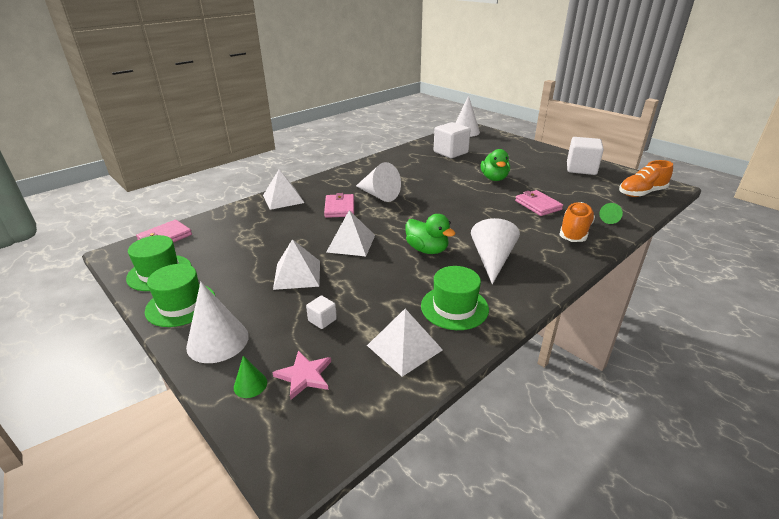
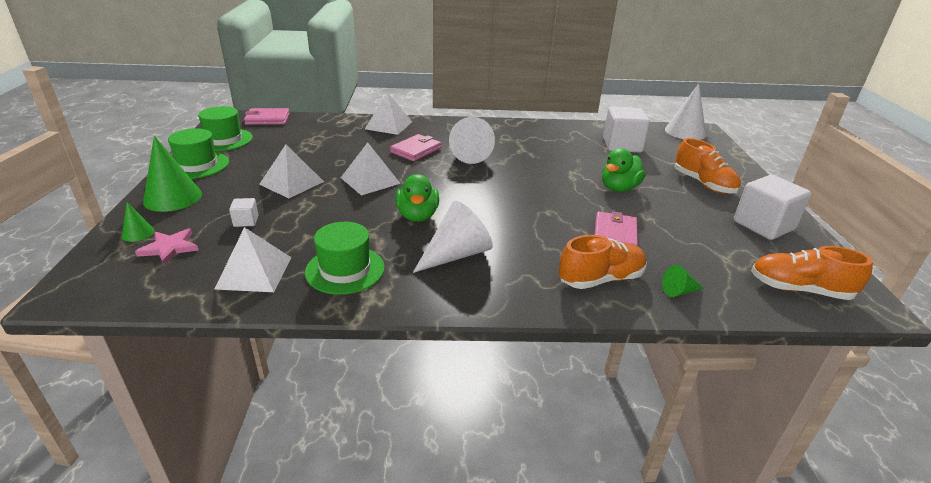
camera: 40 degrees right, 0 degrees up
white cone [186,282,249,363] -> green cone [143,136,202,212]
none -> orange shoe [675,138,741,194]

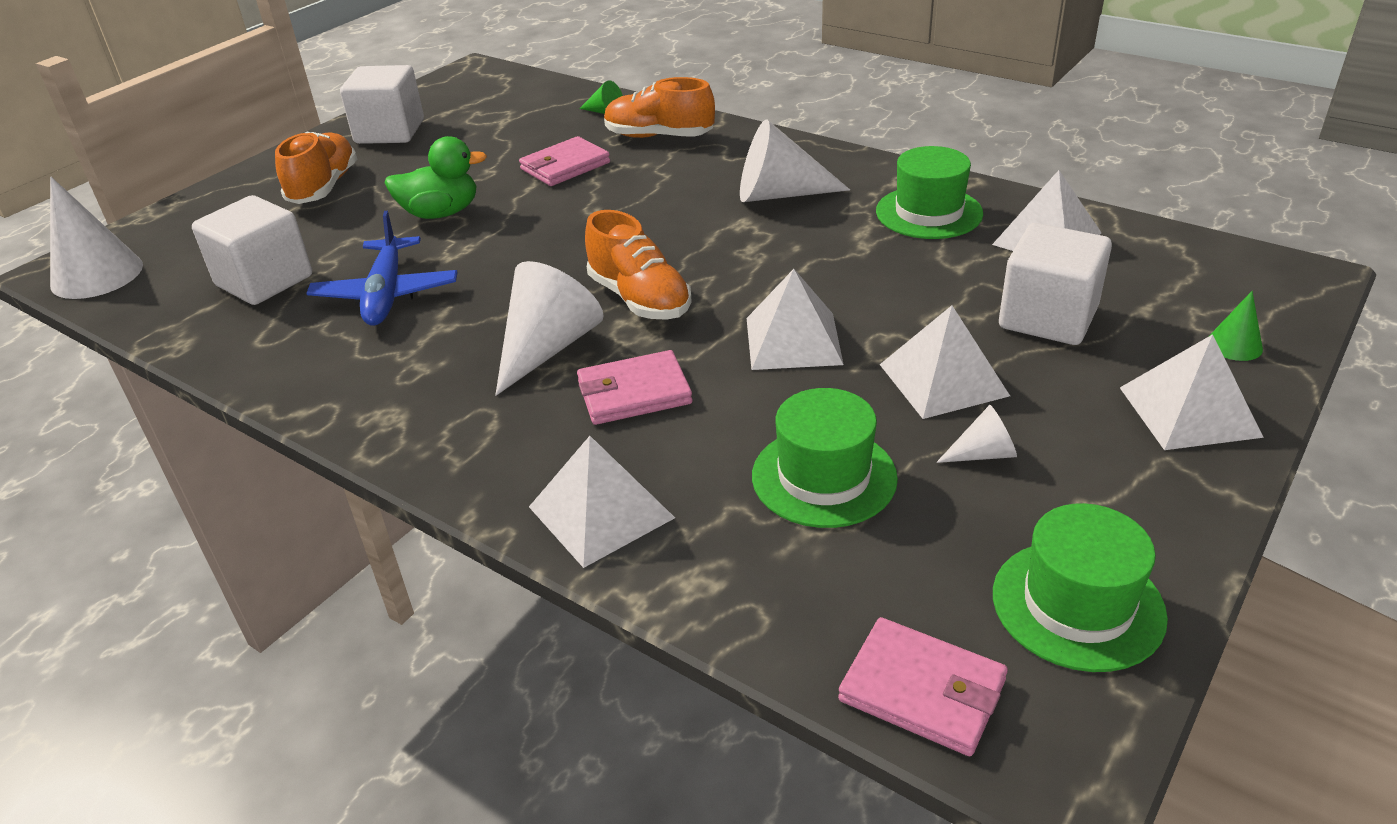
camera: 140 degrees left, 5 degrees up
pink star [135,229,198,265] -> none
green cone [143,136,202,212] -> white pyramid [1120,334,1264,450]
green hat [168,128,229,179] -> green hat moved to [752,388,898,528]
white cube [229,198,259,227] -> white cube [999,223,1112,345], size x2.18
green duck [395,174,439,222] -> none
orange shoe [751,246,873,300] -> orange shoe moved to [585,210,692,320]
none -> blue plane [306,211,458,326]
none -> white cone [936,405,1017,463]

